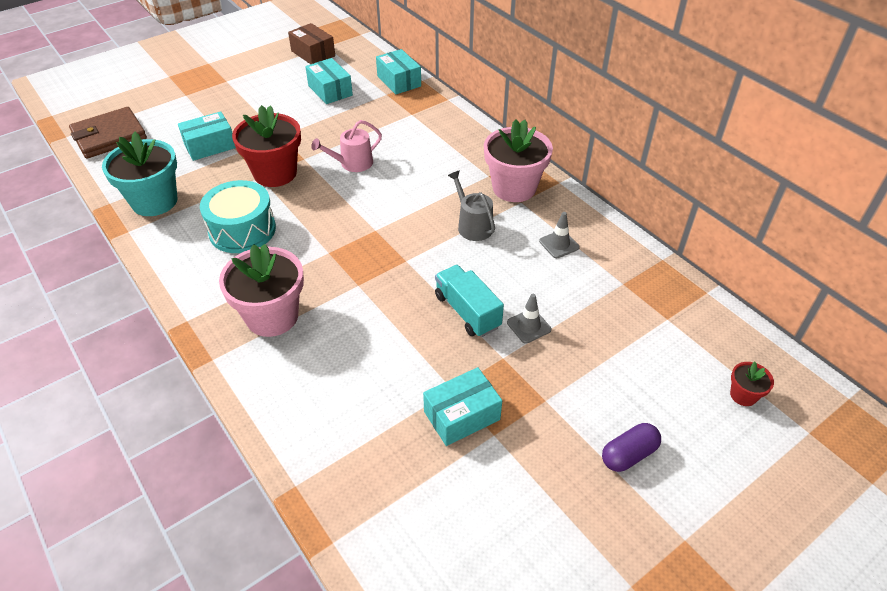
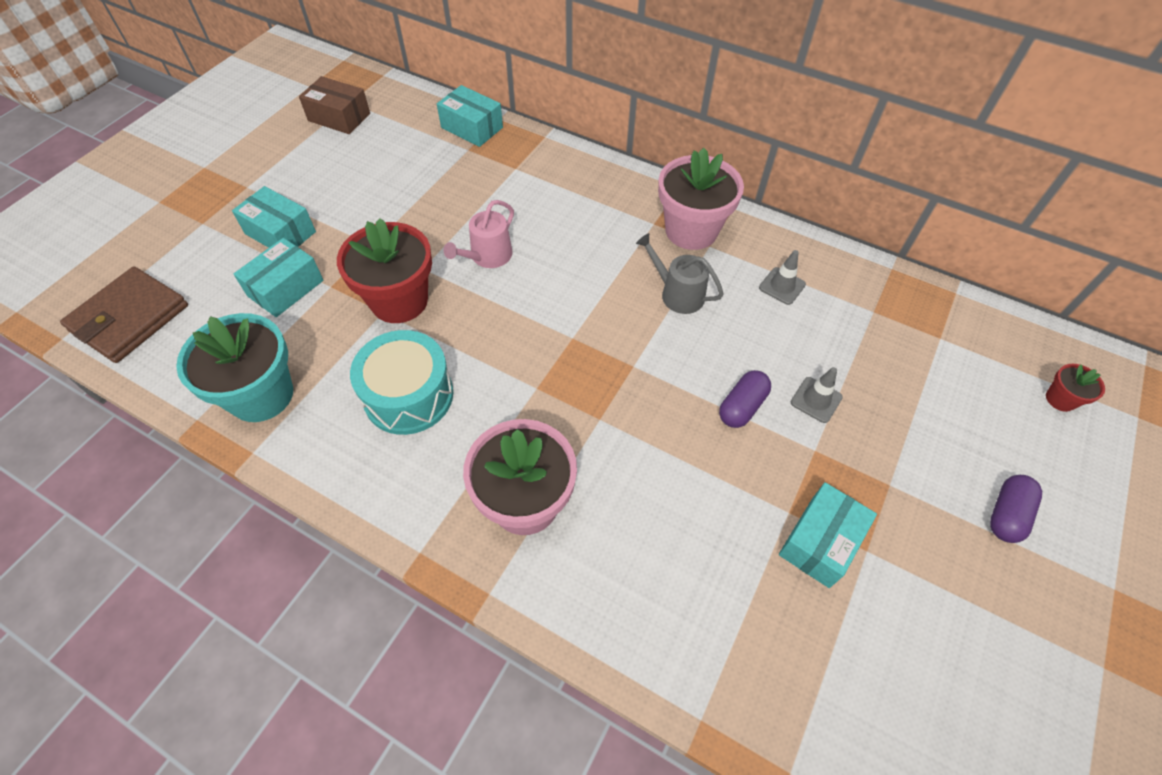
camera: 25 degrees left, 10 degrees up
turquoise box [305,58,353,104] -> turquoise box moved to [232,186,316,248]
turquoise truck [435,265,504,337] -> purple capsule [719,370,771,428]

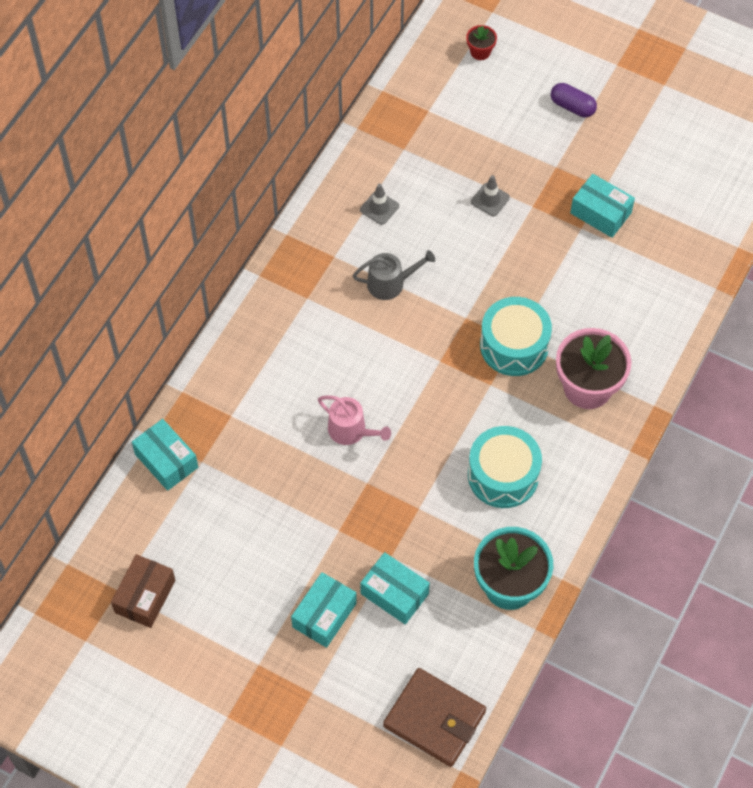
camera: 90 degrees left, 5 degrees up
red flower pot [337,218,432,323] -> none
turquoise box [437,85,503,147] -> turquoise box turned 75 degrees counterclockwise [132,419,198,491]
grey watering can [636,233,724,314] -> grey watering can turned 135 degrees counterclockwise [353,250,435,300]
pink flower pot [658,148,744,250] -> none
purple capsule [719,370,771,428] -> none
none -> turquoise drum [480,297,552,376]

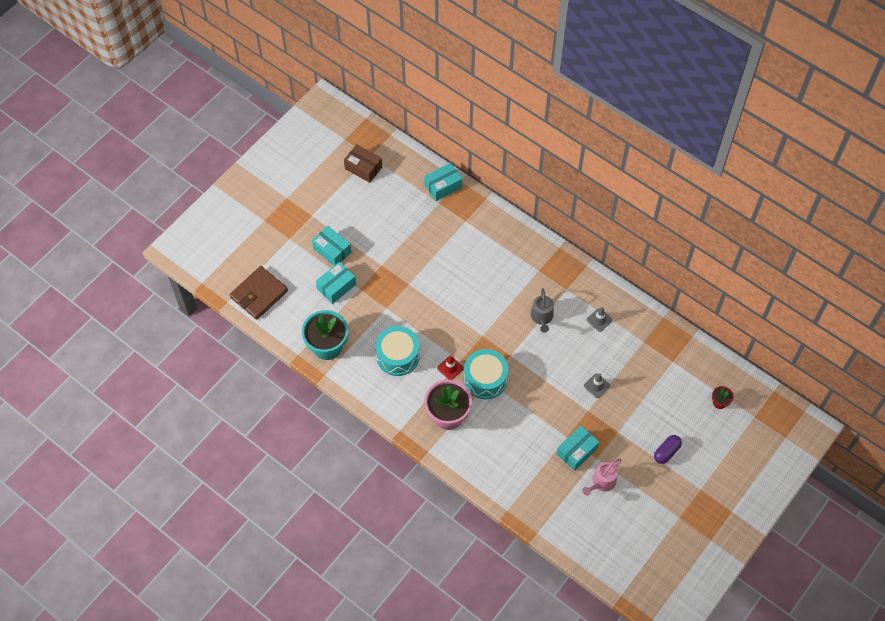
camera: 100 degrees right, 0 degrees up
pink watering can [318,395,391,445] -> pink watering can moved to [583,459,621,496]
none -> red traffic cone [437,356,464,380]

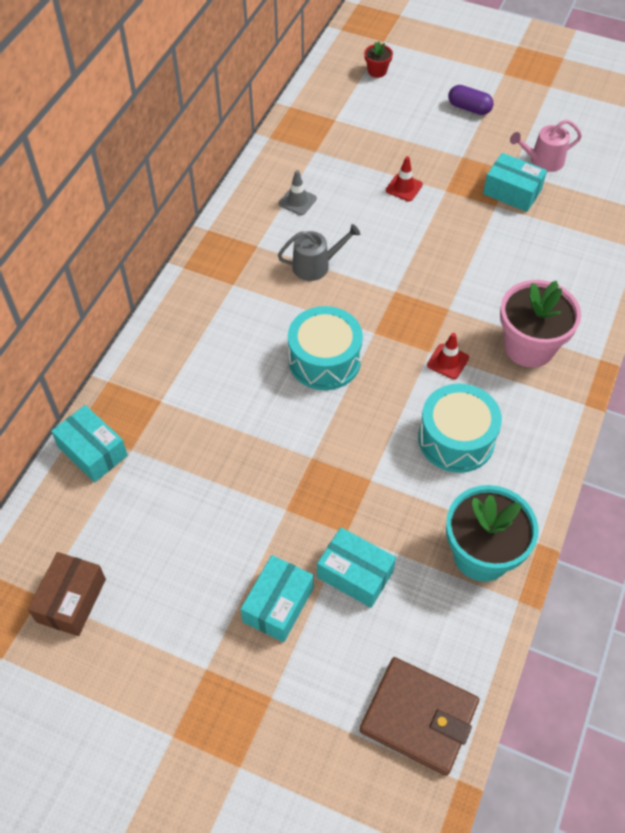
camera: 105 degrees left, 5 degrees down
turquoise drum [464,349,508,399] -> turquoise drum moved to [288,306,363,390]
pink watering can [583,459,621,496] -> pink watering can turned 135 degrees clockwise [510,119,582,172]
grey traffic cone [584,373,610,398] -> red traffic cone [386,156,423,201]

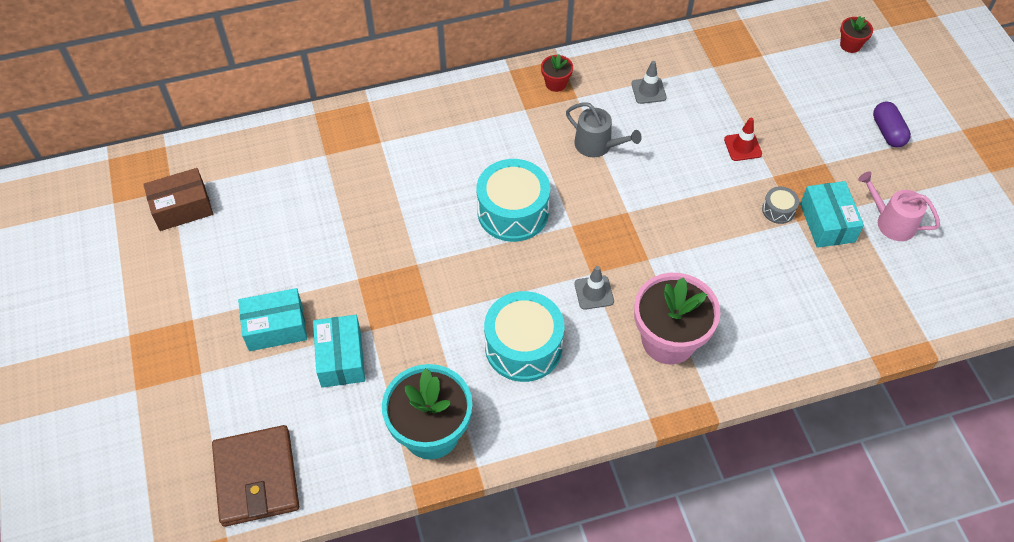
camera: 50 degrees right, 0 degrees up
turquoise box [51,405,128,482] -> none
red traffic cone [427,333,469,379] -> grey traffic cone [574,266,614,310]
none -> red flower pot [541,54,573,92]
none -> grey drum [762,186,799,224]

